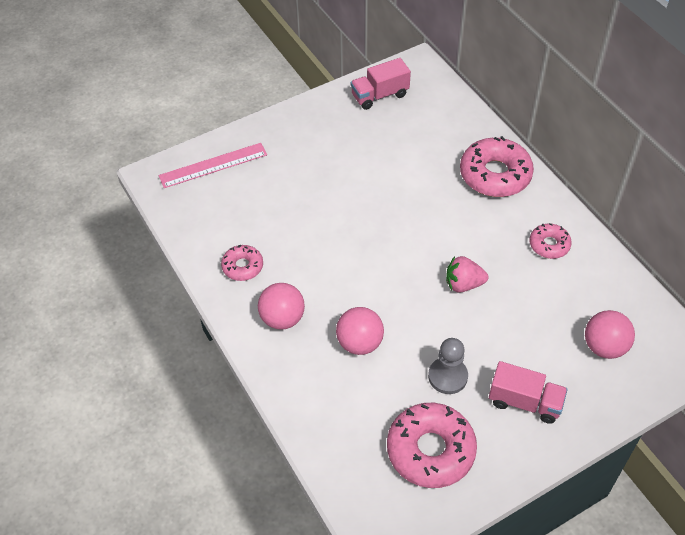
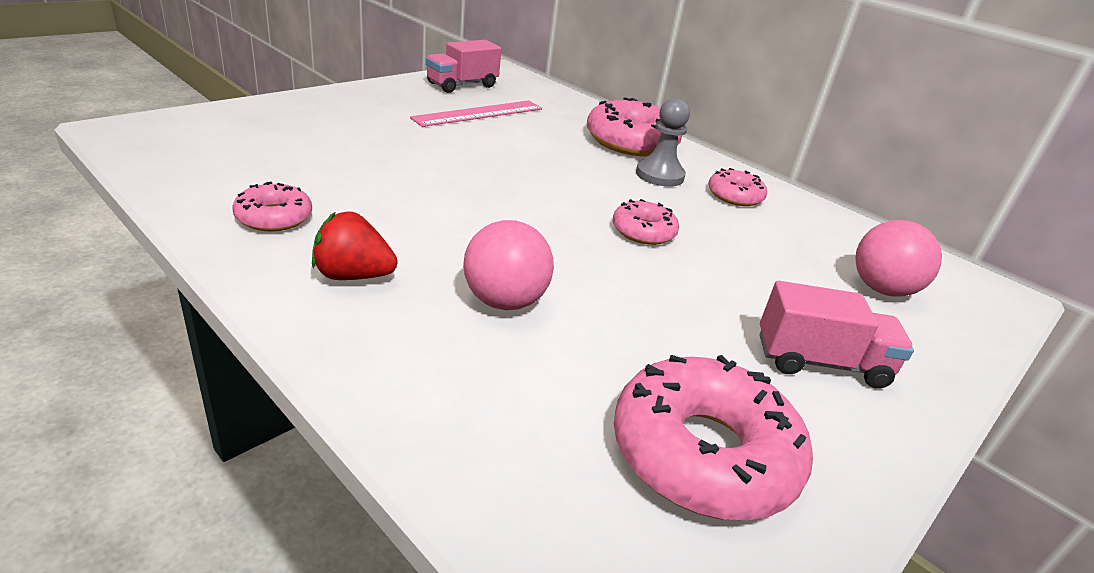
camera: 20 degrees left, 20 degrees down
pink ruler [159,143,267,188] -> pink ruler moved to [410,100,542,127]
pink ball [258,283,305,330] -> red strawberry [312,211,398,280]
grey pawn [428,338,468,394] -> grey pawn moved to [636,98,690,187]
pink strawberry [446,256,488,293] -> pink donut [613,199,679,245]

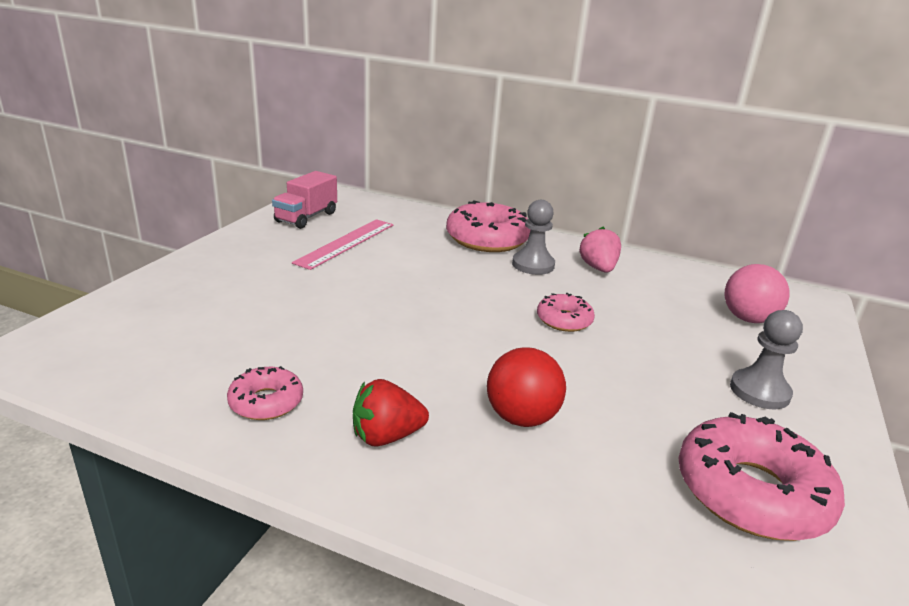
camera: 20 degrees left, 5 degrees down
pink ball [463,220,554,310] -> red ball [487,347,566,427]
pink donut [708,168,767,206] -> pink strawberry [579,227,621,273]
pink truck [759,281,914,389] -> grey pawn [730,310,803,409]

